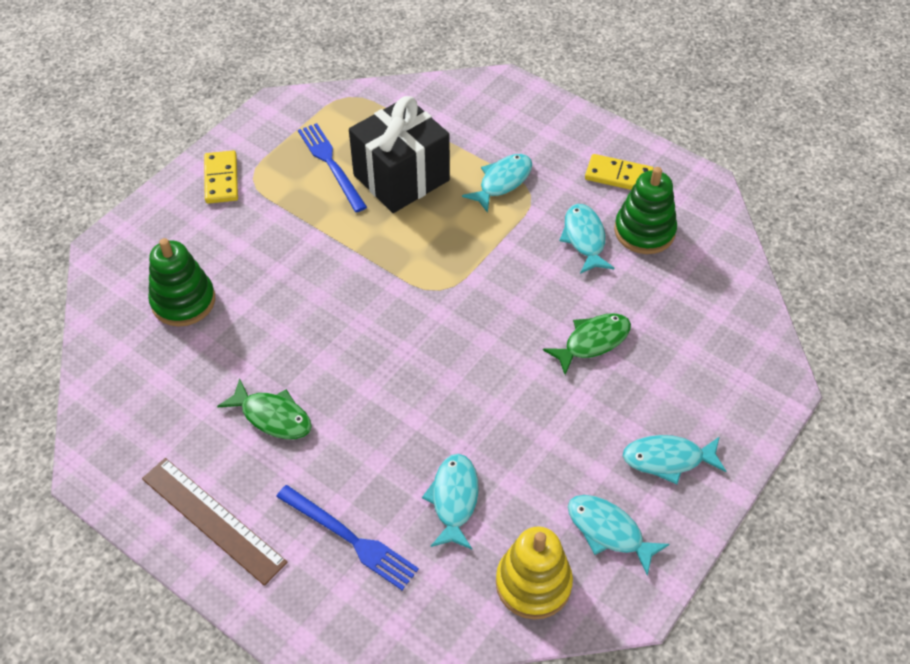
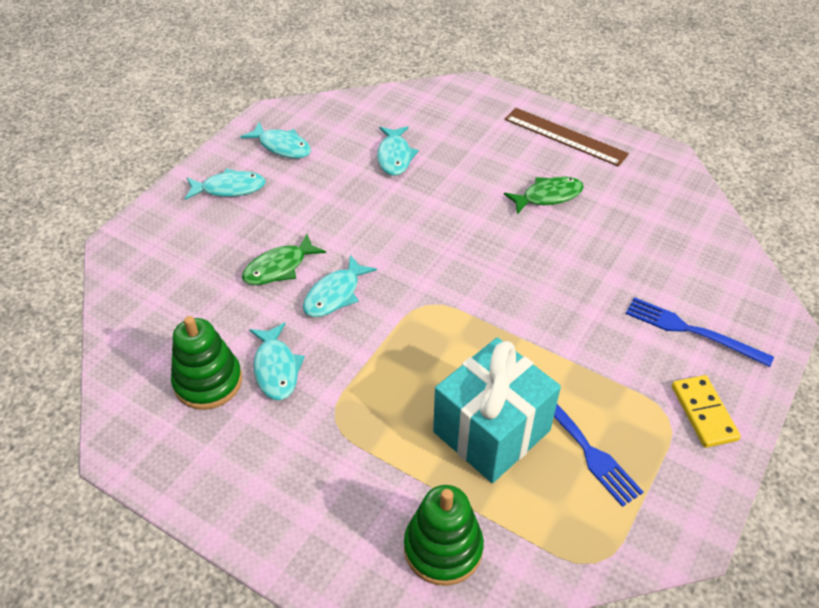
camera: 175 degrees right, 5 degrees down
green stacking toy [148,238,215,327] -> green stacking toy moved to [404,485,484,586]
green fish [217,378,312,439] -> green fish turned 135 degrees clockwise [504,176,584,214]
blue fork [276,485,419,590] -> blue fork moved to [626,297,774,367]
black gift [349,96,450,213] -> turquoise gift [433,337,561,483]
turquoise fish [462,154,532,213] -> turquoise fish moved to [303,255,377,317]
yellow stacking toy [496,526,573,620] -> none
yellow domino [585,154,654,190] -> none

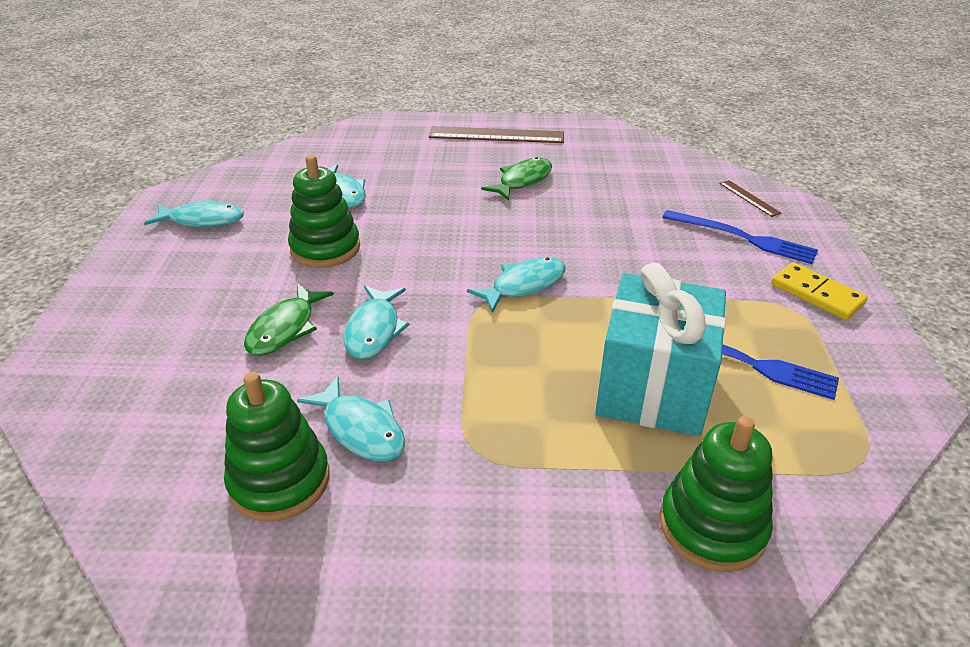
camera: 30 degrees left, 10 degrees down
turquoise fish [185,168,266,200] -> turquoise fish moved to [467,257,565,313]
blue fork [626,297,774,367] -> blue fork turned 150 degrees counterclockwise [662,210,818,264]
none -> green stacking toy [288,155,360,268]
none -> brown ruler [719,180,782,217]

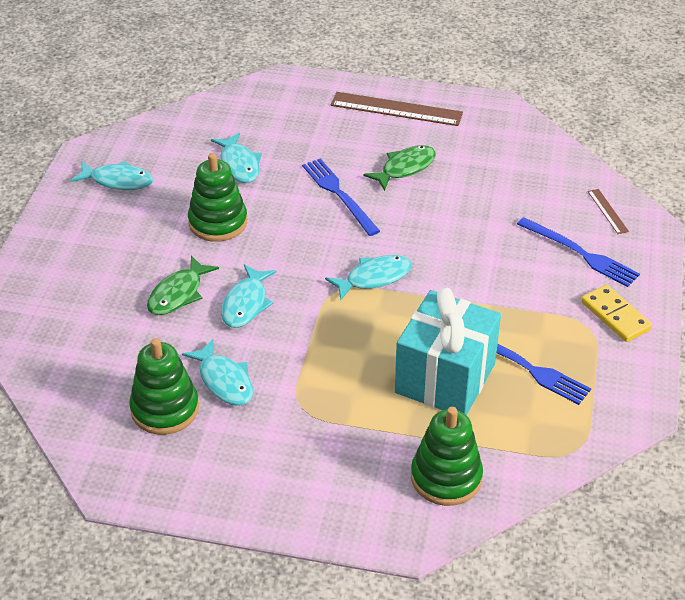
camera: 10 degrees right, 5 degrees up
none -> blue fork [302,158,380,236]

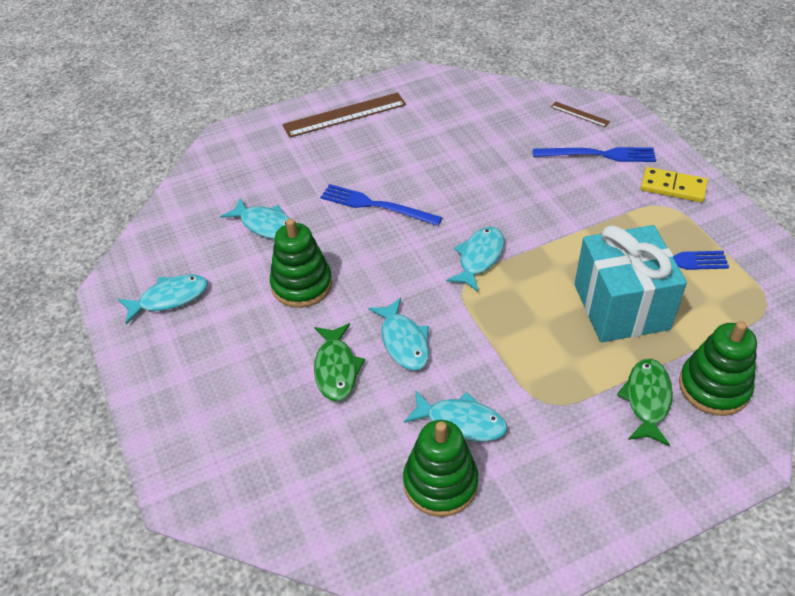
camera: 35 degrees left, 5 degrees up
green fish [363,145,436,191] -> green fish moved to [617,359,673,446]

